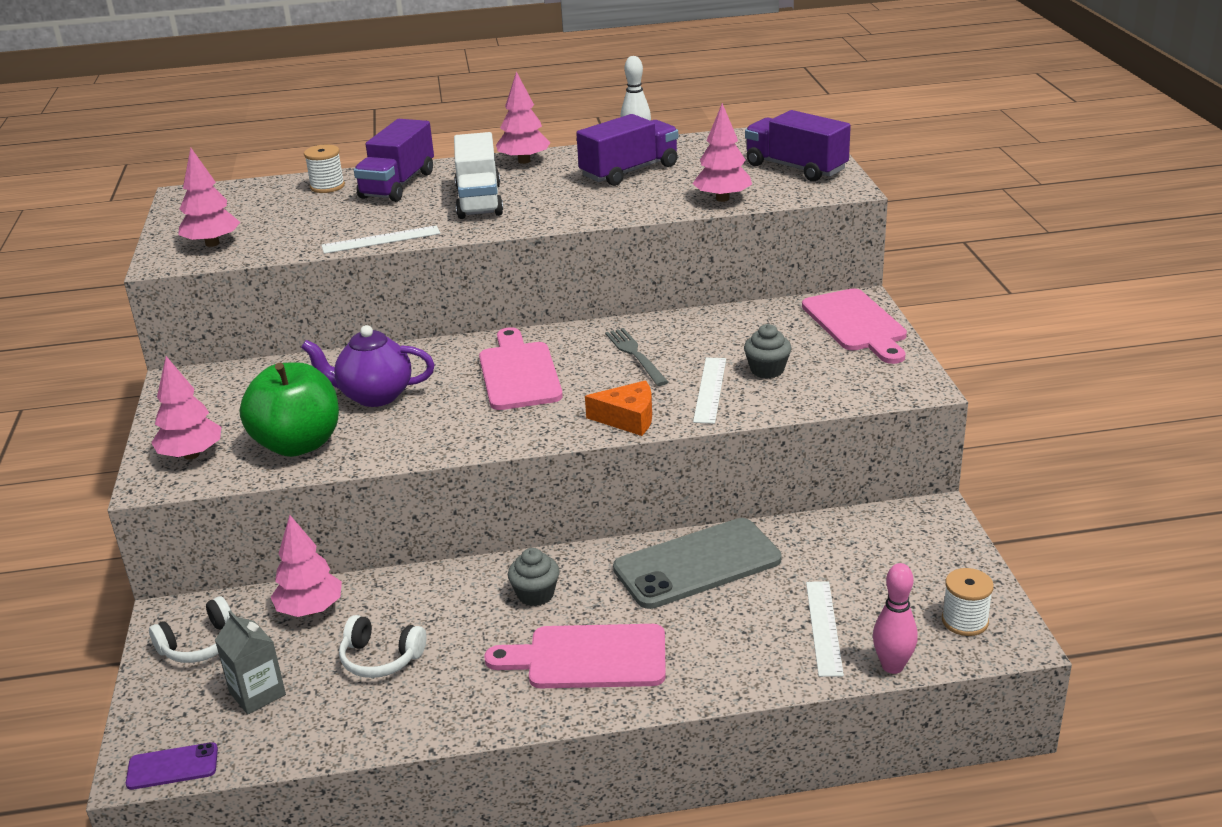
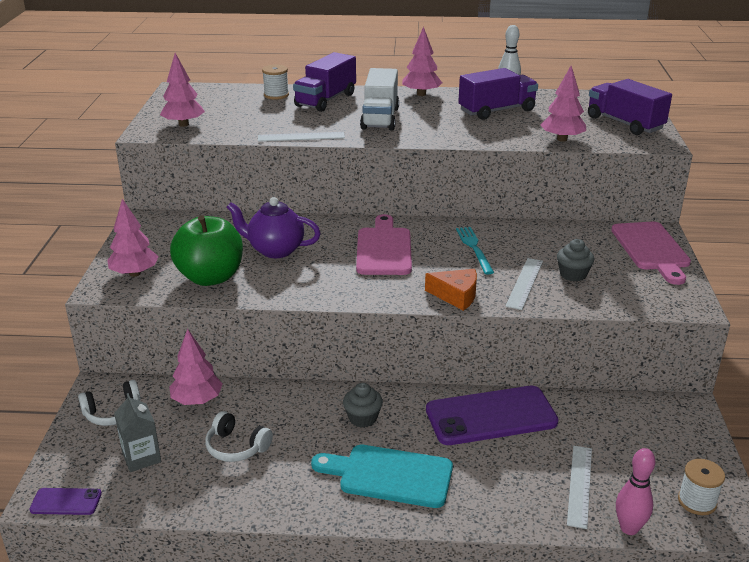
camera: 10 degrees right, 0 degrees up
pink cutting board [484,624,666,688] -> turquoise cutting board [311,445,453,508]
grey fork [605,328,668,386] -> turquoise fork [456,227,494,275]
grey phone [613,518,782,609] -> purple phone [426,386,559,445]

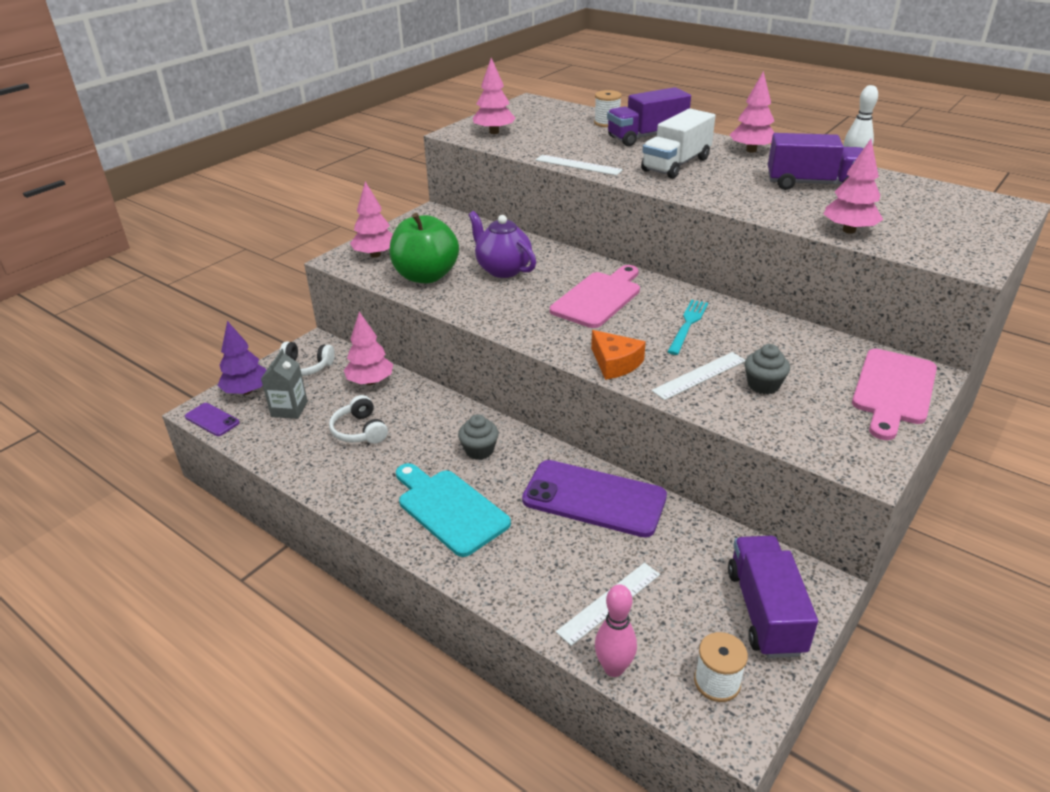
camera: 35 degrees right, 5 degrees up
purple truck [588,79,672,135] -> purple truck moved to [728,536,818,658]
none -> purple tree [217,321,266,395]

